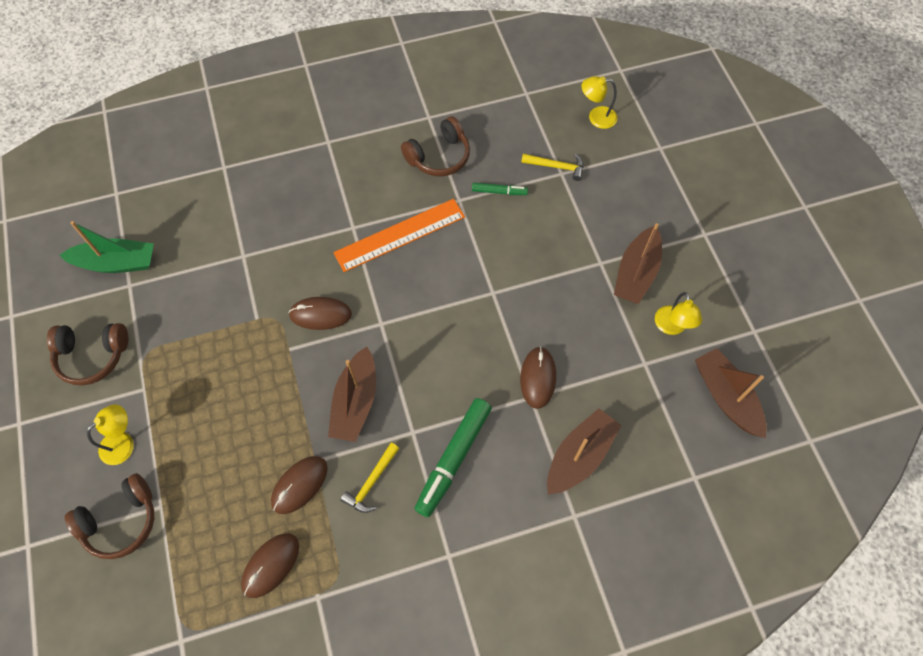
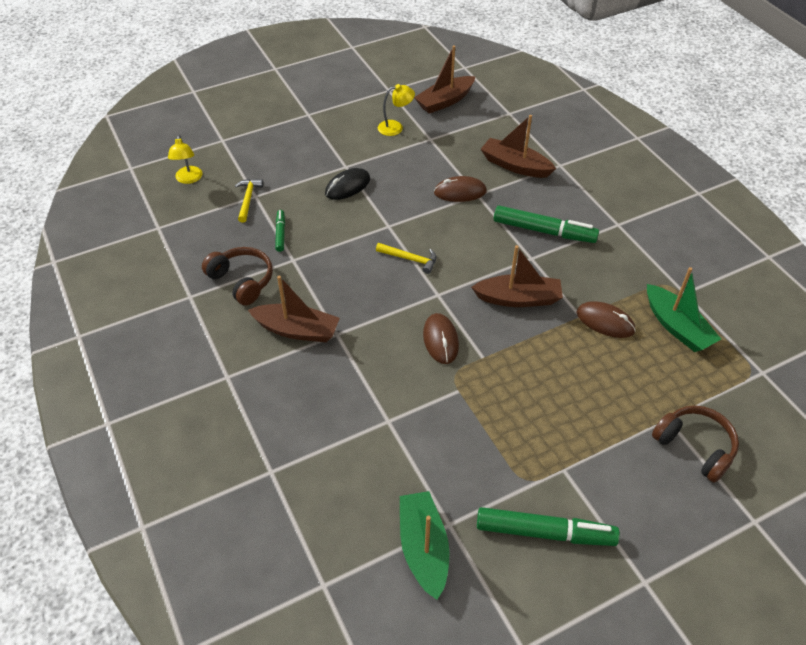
camera: 100 degrees left, 15 degrees down
brown headphones [47,323,128,386] -> green marker [477,507,620,546]
yellow lamp [87,404,134,465] -> none
brown mouse [241,534,299,598] -> green boat [647,267,721,352]
orange ruler [333,199,465,272] -> none
yellow hammer [340,443,399,513] -> yellow hammer moved to [376,243,437,274]
brown boat [614,223,662,304] -> brown boat moved to [248,276,340,342]
none -> black mouse [325,168,370,200]

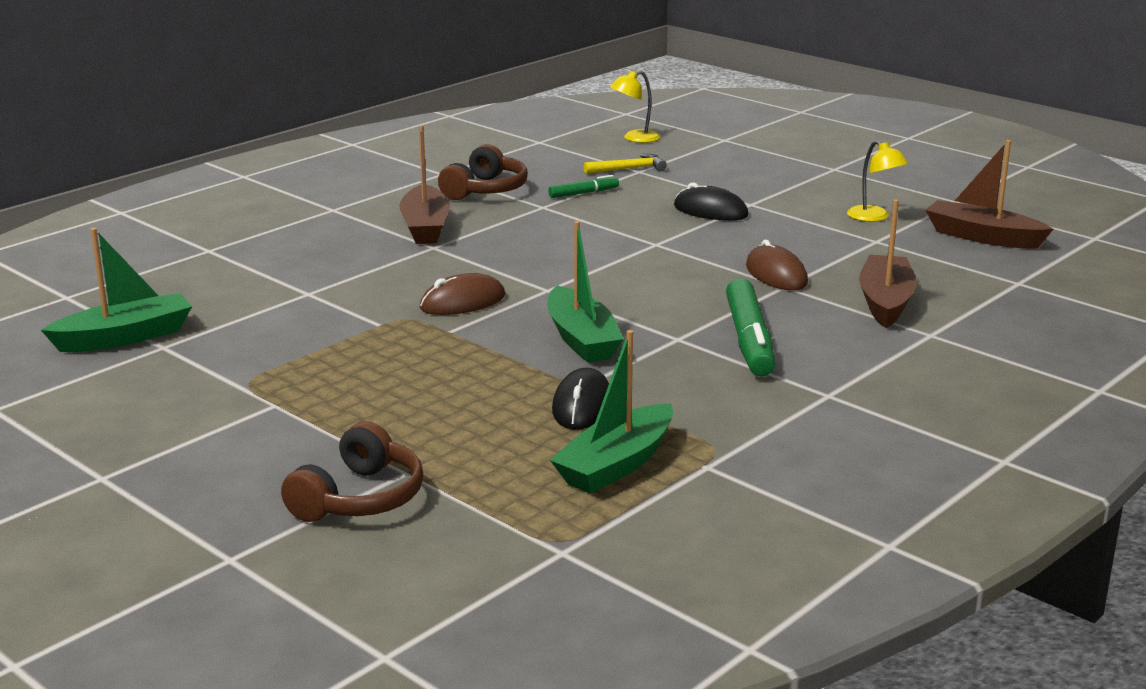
camera: 70 degrees right, 25 degrees down
yellow hammer [376,243,437,274] -> none
brown boat [471,245,563,307] -> green boat [548,221,624,363]
green marker [477,507,620,546] -> none
brown mouse [576,301,636,338] -> black mouse [552,368,609,430]

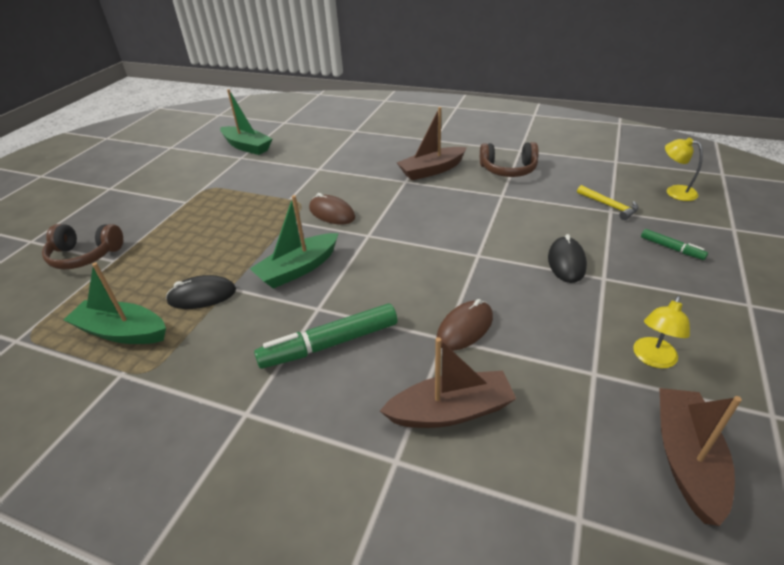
camera: 70 degrees right, 15 degrees up
green marker [548,175,619,198] -> green marker moved to [641,229,708,260]

